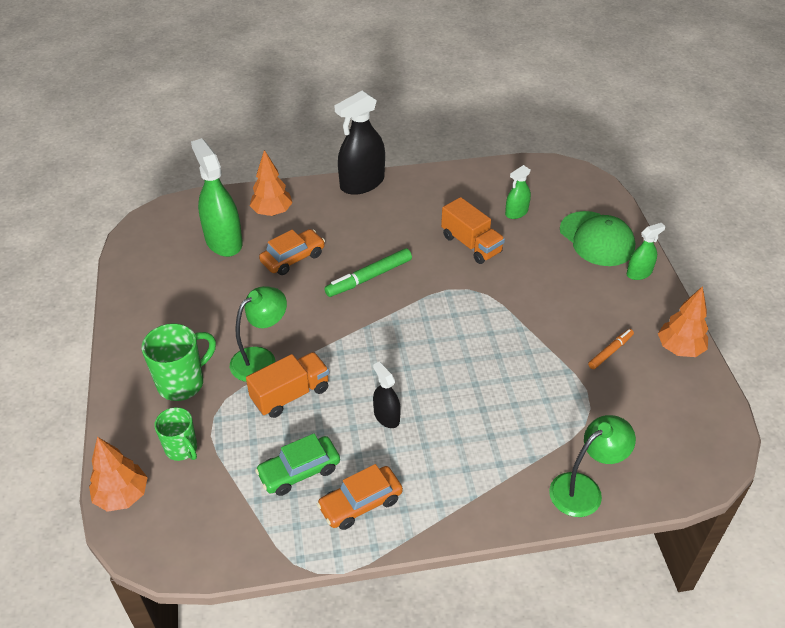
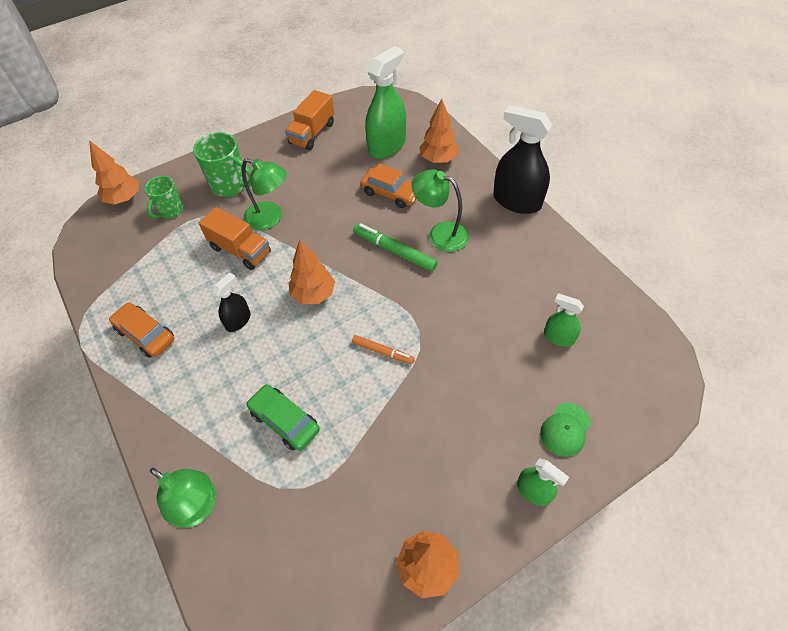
camera: 70 degrees right, 10 degrees up
green car [255,433,340,496] -> green car moved to [246,384,320,451]
orange truck [441,197,505,264] -> orange truck moved to [285,90,334,150]
green cap [560,211,635,266] -> green cap [540,403,591,457], size x0.58
orange marker [588,329,634,369] -> orange marker moved to [352,335,415,364]
none -> orange tree [289,240,335,304]
none -> green lamp [412,169,469,252]

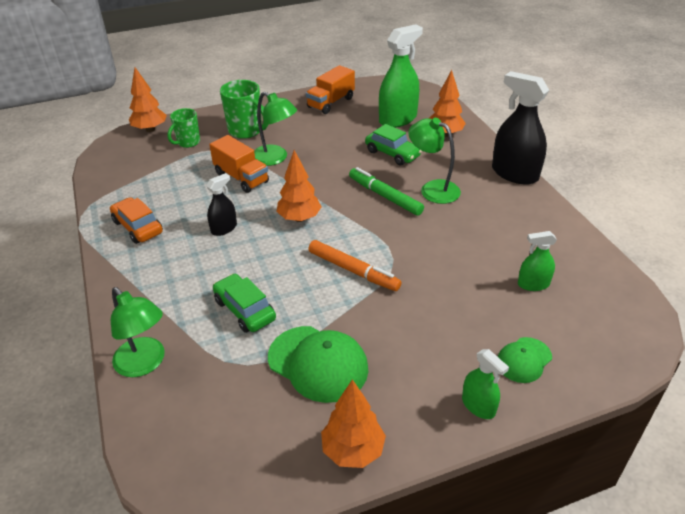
camera: 10 degrees right, 15 degrees down
orange marker [352,335,415,364] -> orange marker [308,240,402,291], size x1.61
orange car [360,163,417,208] -> green car [365,124,422,165]
green spray bottle [544,293,584,347] -> green spray bottle turned 45 degrees counterclockwise [518,231,557,291]
none -> green cap [268,326,368,403]

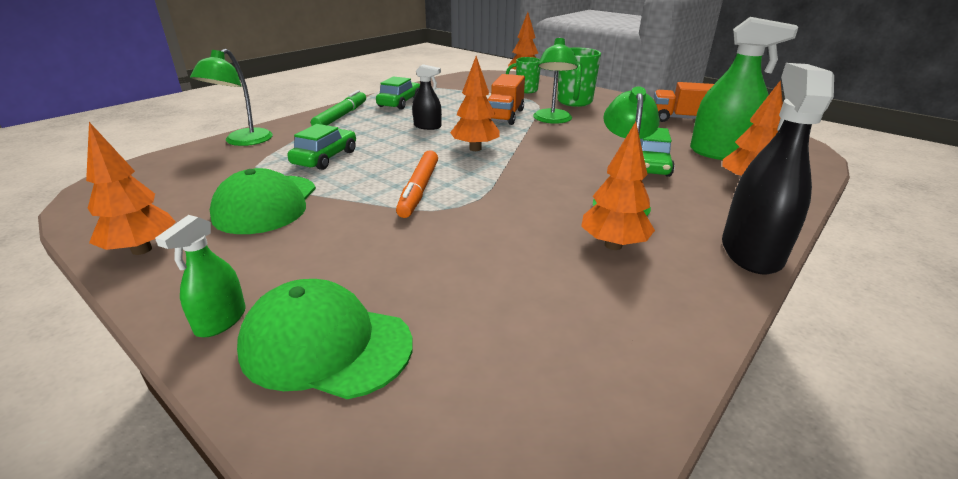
camera: 60 degrees right, 10 degrees down
orange car [110,197,163,244] -> green car [376,76,420,110]
green marker [349,167,424,216] -> green marker moved to [311,90,366,126]
green cap [498,337,552,383] -> green cap [237,279,413,399], size x1.73
green spray bottle [518,231,557,291] -> none
none -> orange tree [581,122,655,250]

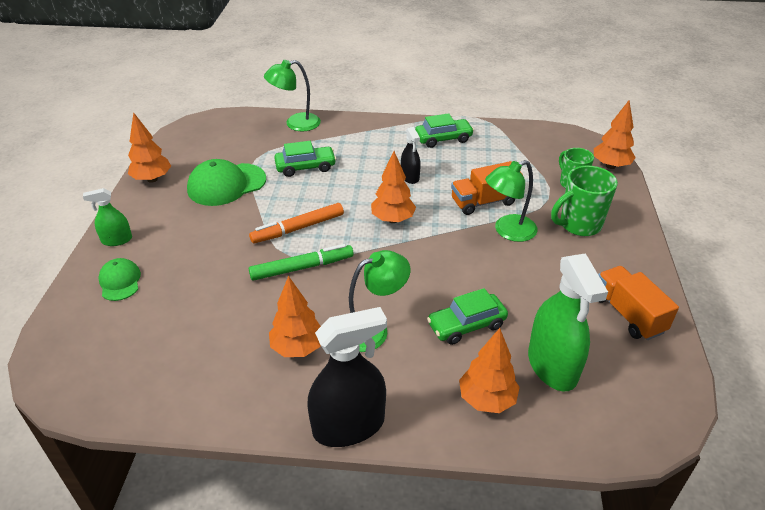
camera: 55 degrees right, 10 degrees up
green cap [237,279,413,399] -> green cap [98,258,141,301], size x0.58
green marker [311,90,366,126] -> green marker moved to [249,244,354,281]

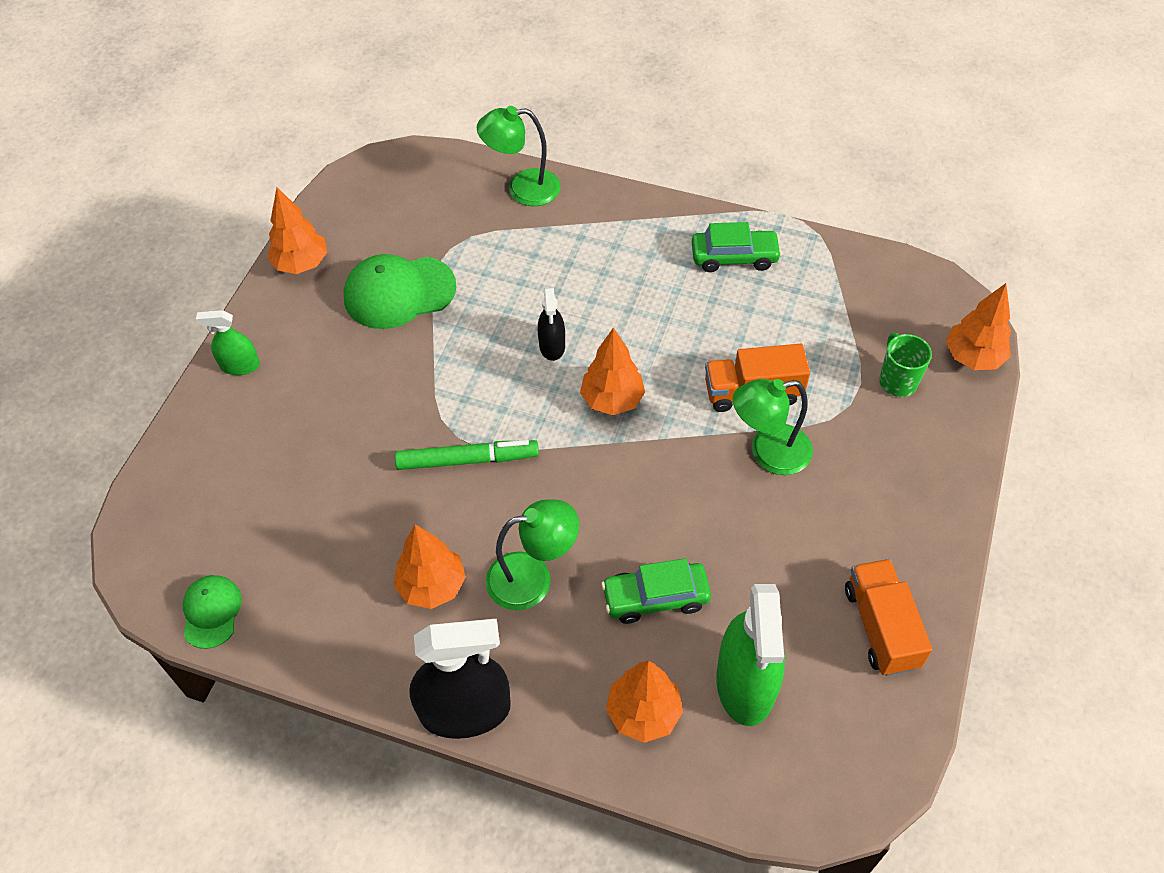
camera: 15 degrees right, 15 degrees up
green cap [98,258,141,301] -> green cap moved to [183,575,242,649]
orange marker [249,203,344,243] -> none
green car [274,141,336,177] -> none
black spray bottle [401,127,421,184] -> black spray bottle moved to [538,287,565,361]
green mug [551,166,618,236] -> none

